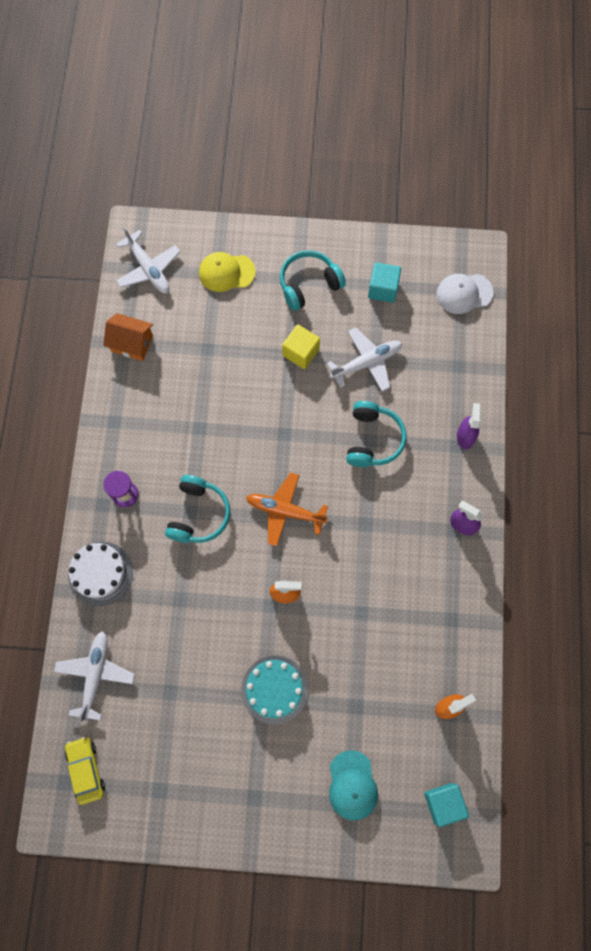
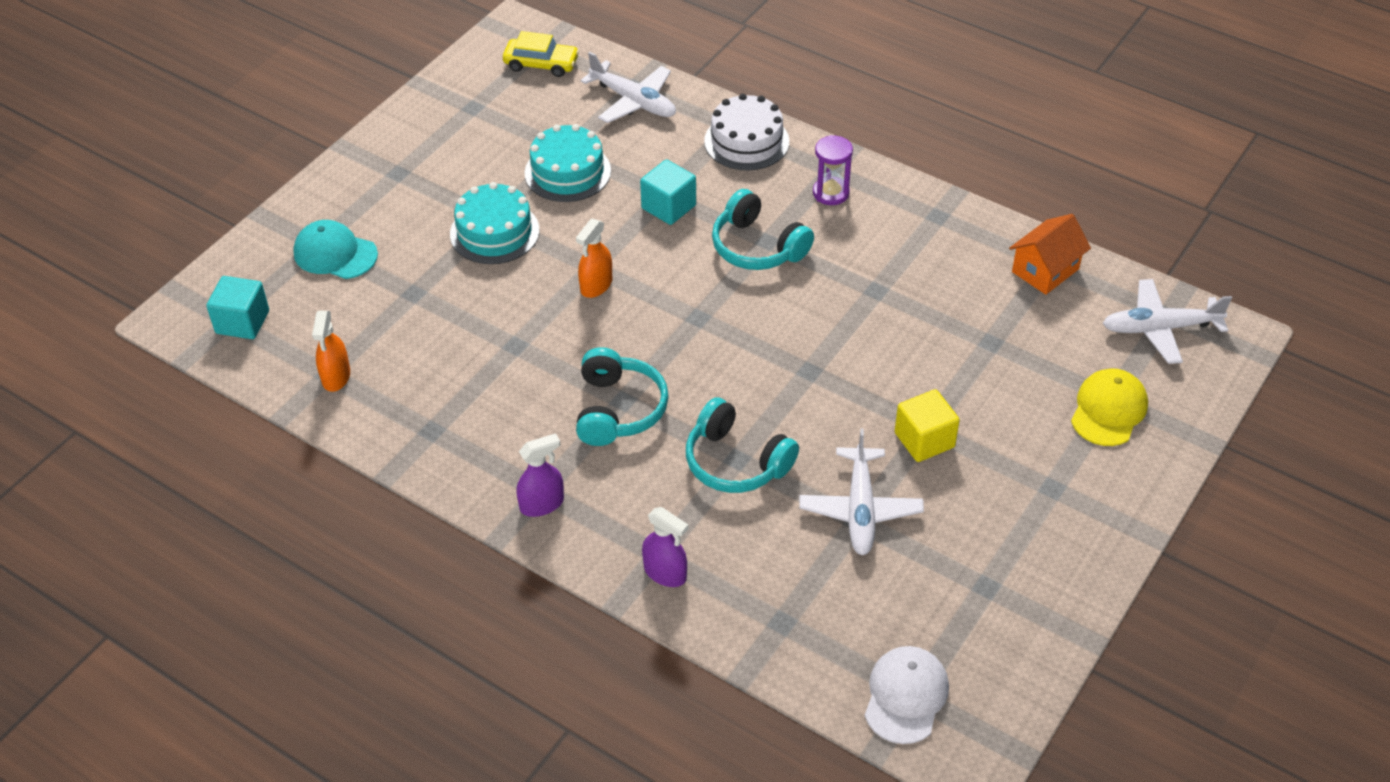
camera: 120 degrees right, 25 degrees down
orange plane [246,472,328,546] -> none
turquoise headphones [280,250,346,311] -> turquoise headphones moved to [576,347,669,446]
turquoise cube [368,262,401,303] -> turquoise cube moved to [640,159,696,225]
none -> turquoise cake [524,124,611,202]

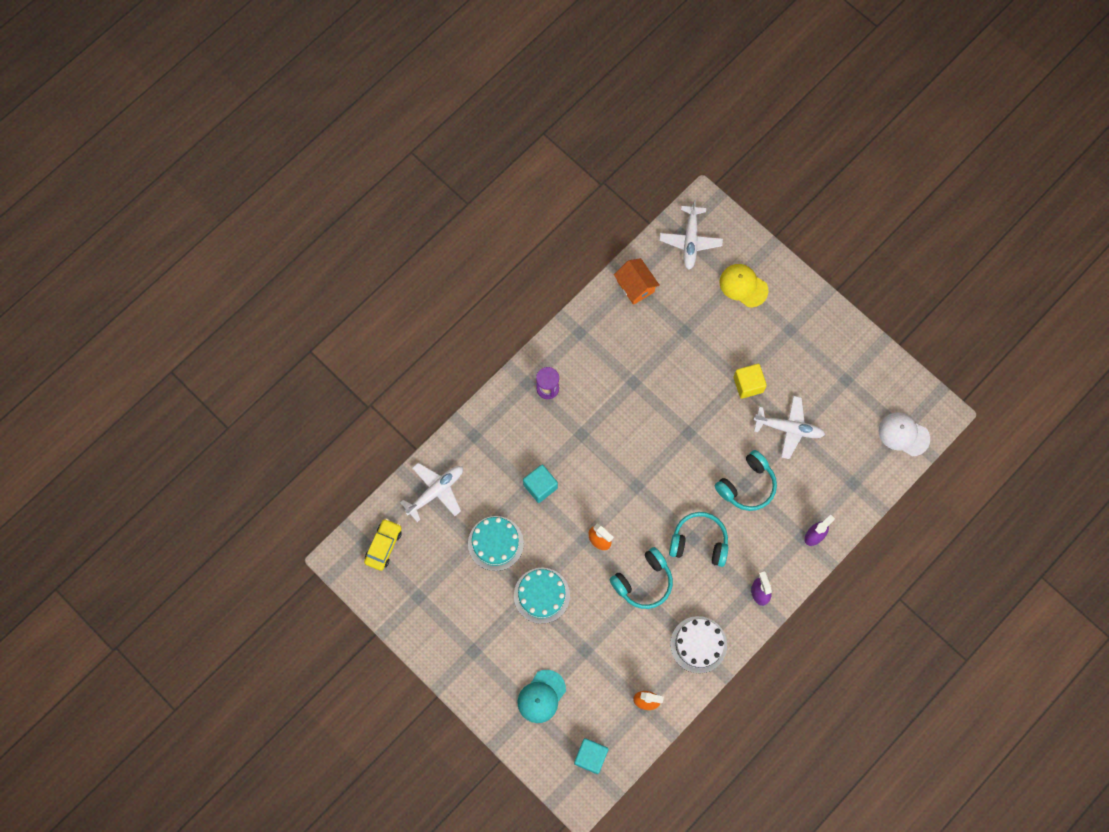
camera: 80 degrees left, 25 degrees up
white cake [704,93,790,171] -> white cake moved to [670,616,727,673]
turquoise headphones [712,189,814,270] -> turquoise headphones moved to [610,547,673,609]

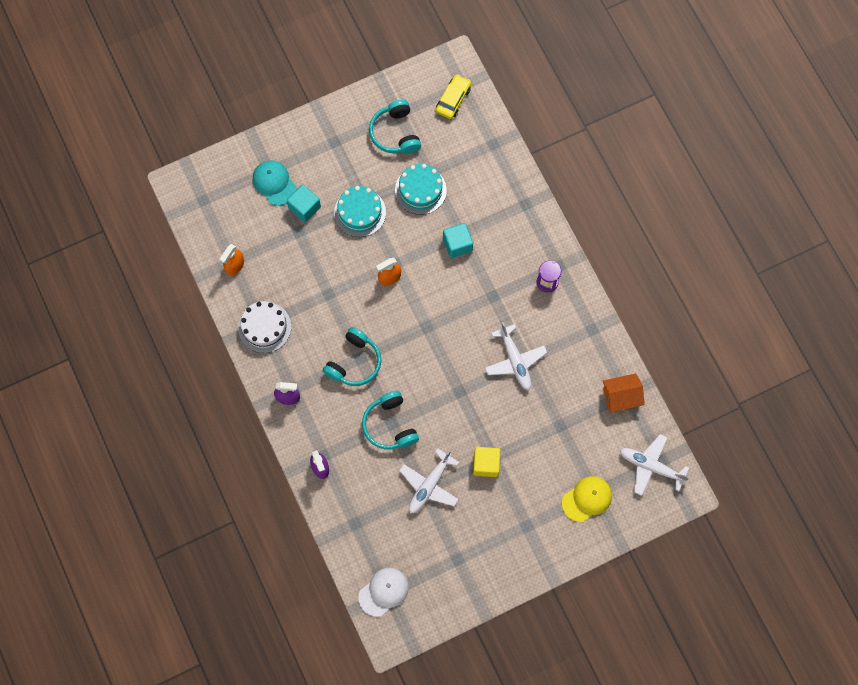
camera: 110 degrees right, 0 degrees up
yellow car [364,519,402,571] -> yellow car turned 105 degrees counterclockwise [436,74,471,119]
white plane [400,463,463,522] -> white plane moved to [485,322,547,390]
turquoise cube [574,738,608,774] -> turquoise cube moved to [287,185,321,223]
turquoise headphones [610,547,673,609] -> turquoise headphones moved to [369,99,421,154]

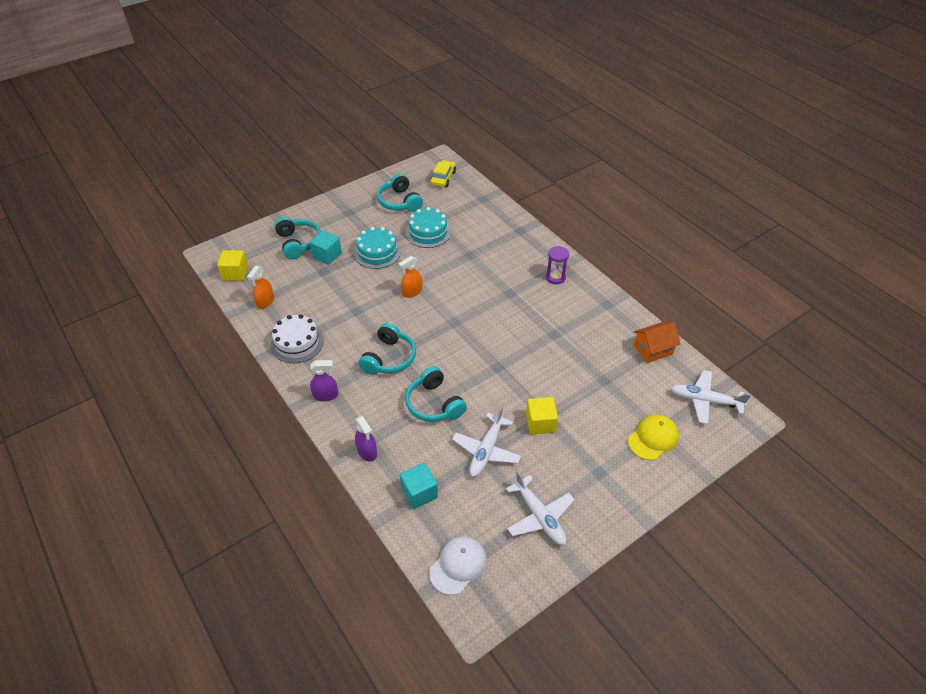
camera: 10 degrees left, 25 degrees down
turquoise cap [253,160,296,205] -> turquoise headphones [274,217,321,259]
turquoise cube [443,223,473,258] -> turquoise cube moved to [400,463,438,509]
white plane [485,322,547,390] -> white plane moved to [506,471,575,545]
none -> yellow cube [217,250,248,281]

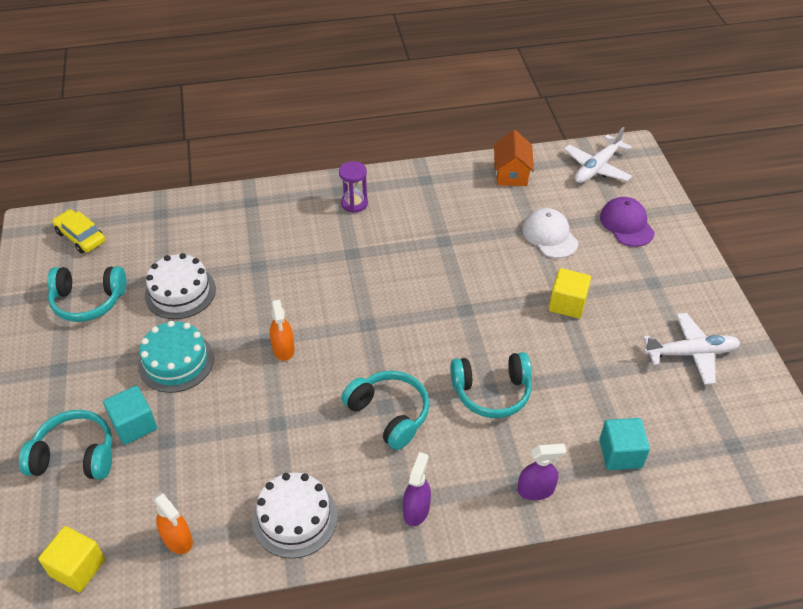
camera: 65 degrees left, 0 degrees up
turquoise cake [406,207,451,248] -> white cake [145,253,216,319]
white cap [429,536,487,595] -> white cap moved to [522,208,578,258]
white plane [452,406,521,477] -> none
yellow cap [628,414,679,460] -> purple cap [600,197,655,247]

